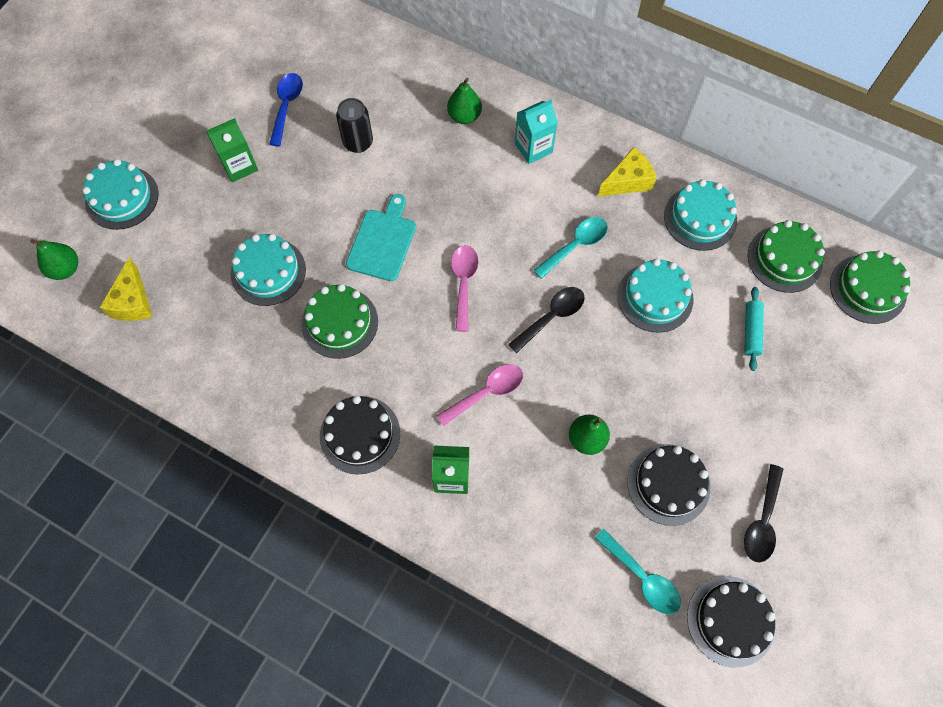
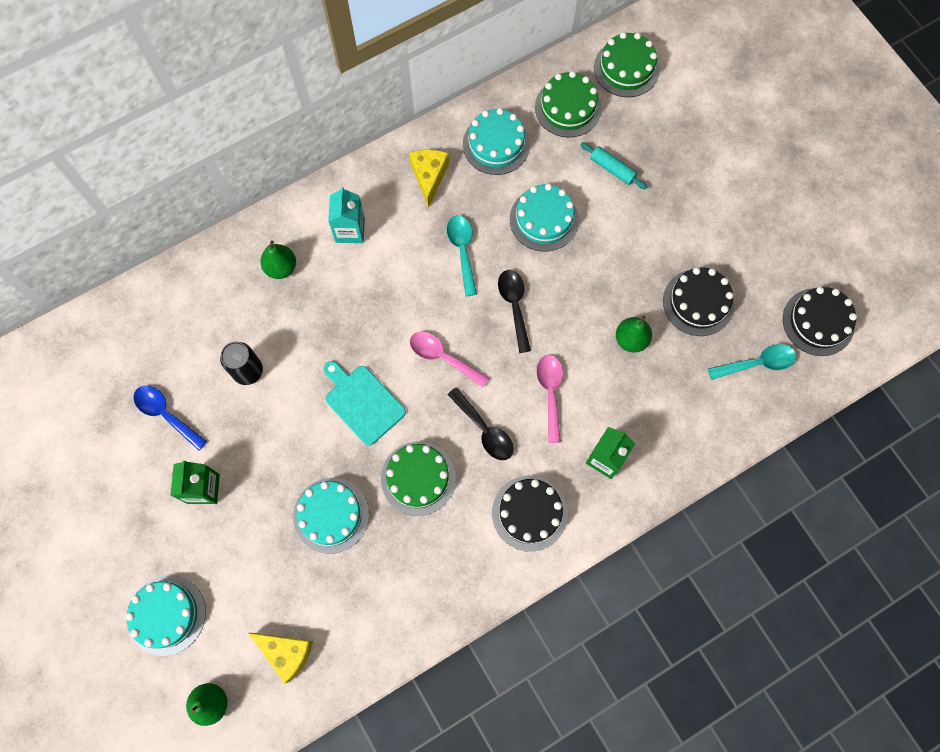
camera: 60 degrees left, 5 degrees up
black spoon [744,464,783,563] -> black spoon moved to [447,387,514,460]

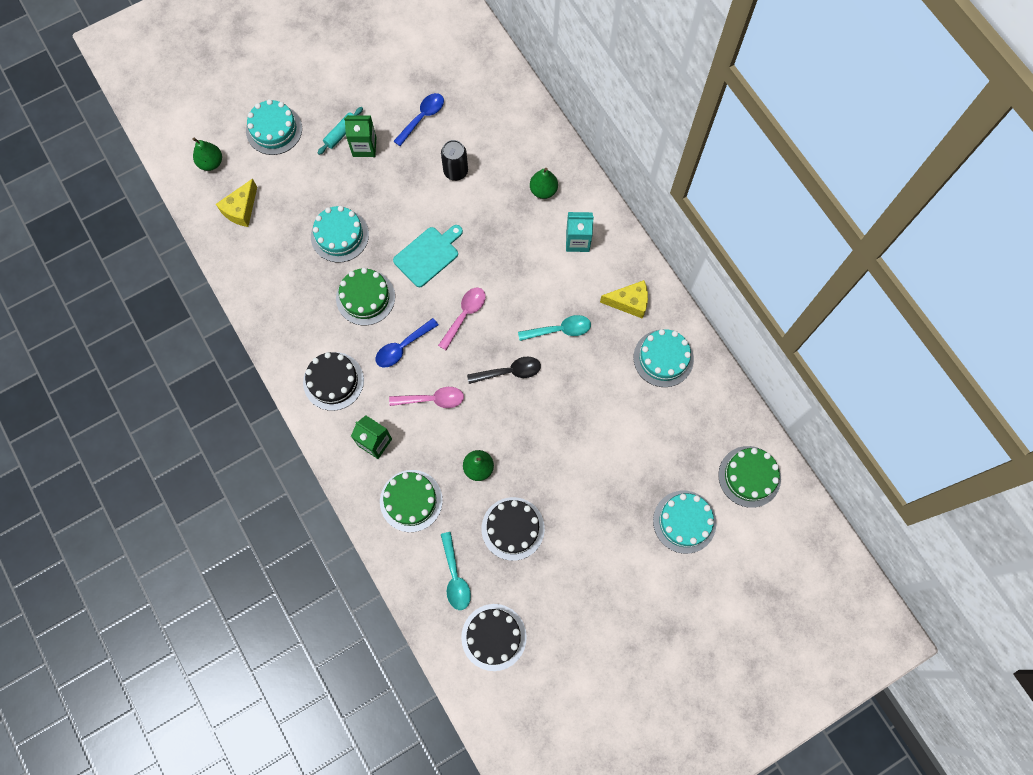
camera: 90 degrees right, 0 degrees up
black spoon [447,387,514,460] -> blue spoon [376,318,439,368]
turquoise cake [510,183,579,251] -> turquoise cake moved to [653,491,716,554]
green cake [535,71,602,138] -> green cake moved to [380,470,443,532]
turquoise rolling pin [581,142,647,189] -> turquoise rolling pin moved to [318,107,363,155]

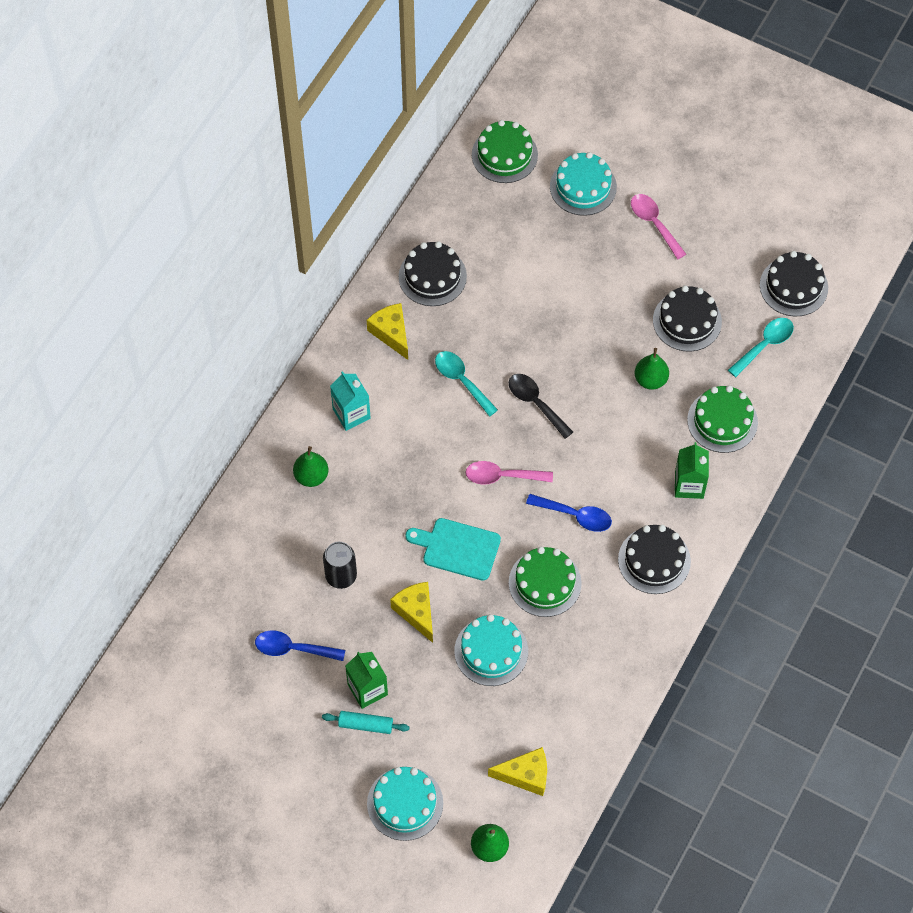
camera: 120 degrees left, 10 degrees down
pink spoon [389,387,464,408] -> pink spoon moved to [631,194,686,259]
turquoise cake [633,329,694,387] -> black cake [399,241,467,306]
none -> yellow cheese [390,582,433,643]

